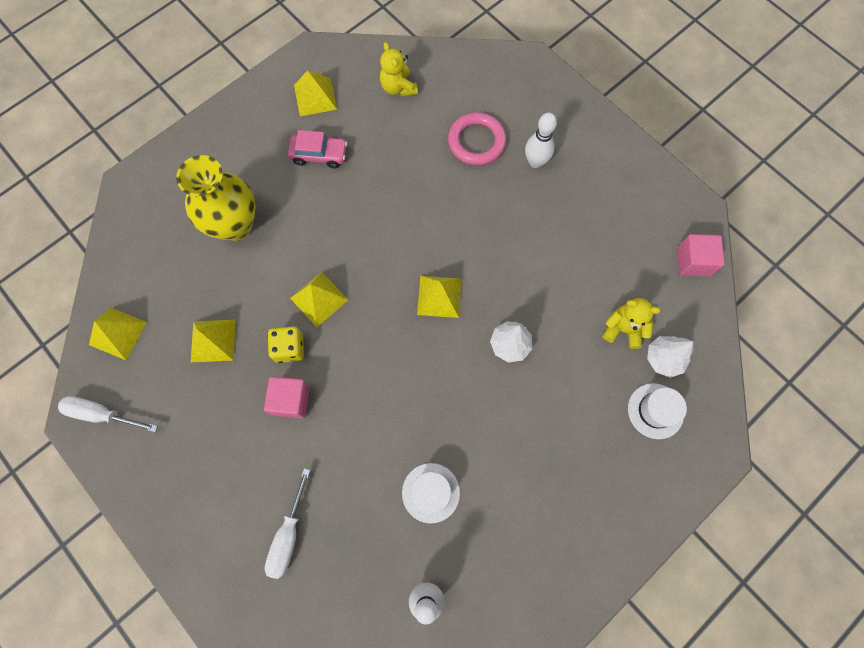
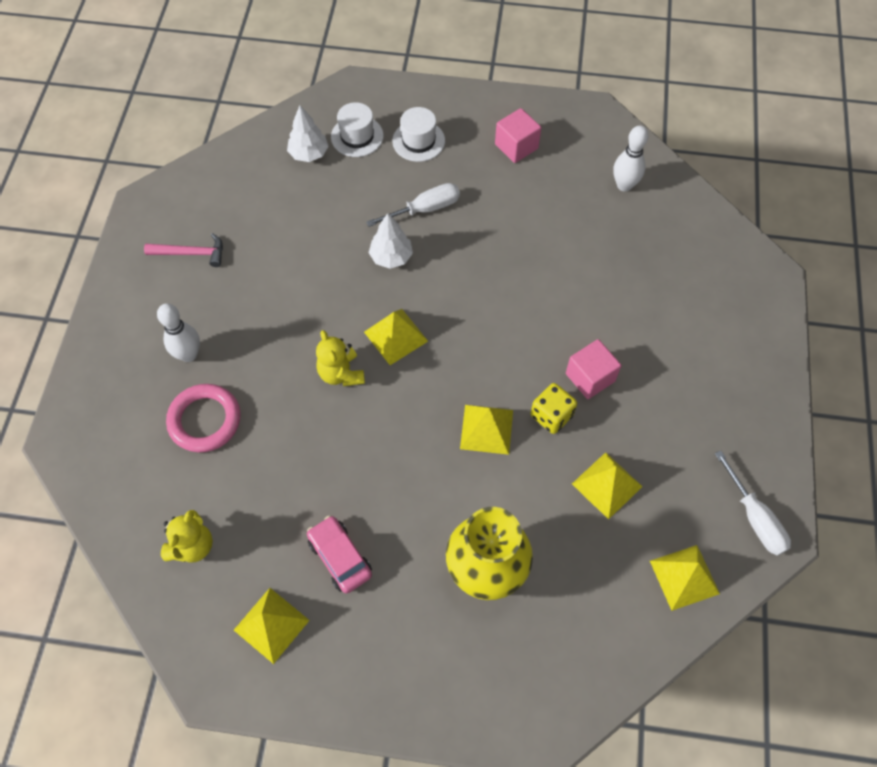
camera: 130 degrees left, 10 degrees down
white screwdriver [265,468,310,579] -> white screwdriver moved to [366,183,460,227]
white hat [402,463,460,523] -> white hat moved to [392,107,445,162]
yellow teddy bear [602,298,661,349] -> yellow teddy bear moved to [316,330,365,386]
pink cube [677,234,725,276] -> pink cube moved to [495,108,541,163]
none -> pink hammer [144,233,223,267]

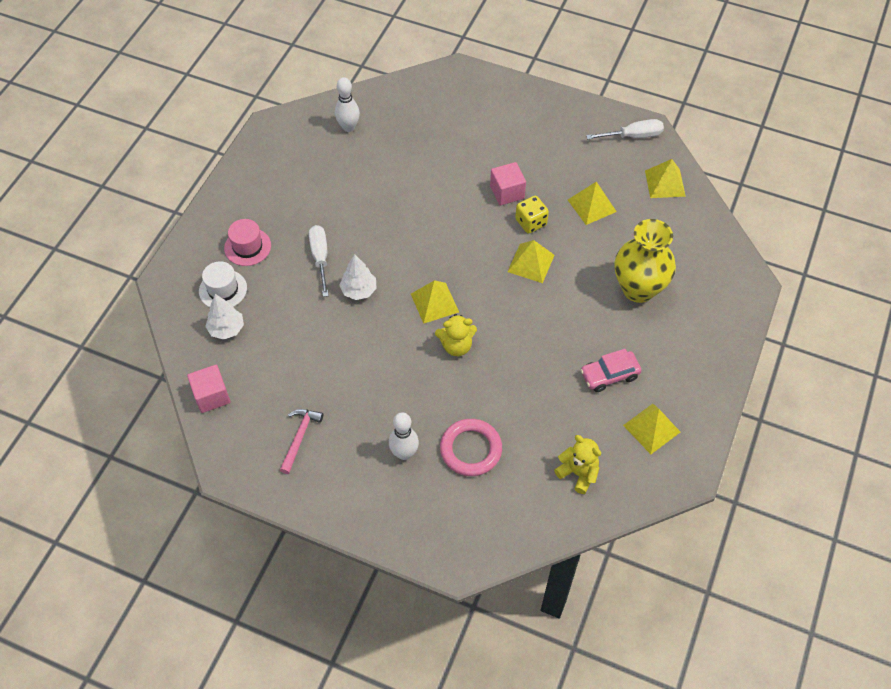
camera: 75 degrees left, 5 degrees down
white hat [392,107,445,162] -> pink hat [224,219,271,266]
pink cube [495,108,541,163] -> pink cube moved to [187,365,230,413]

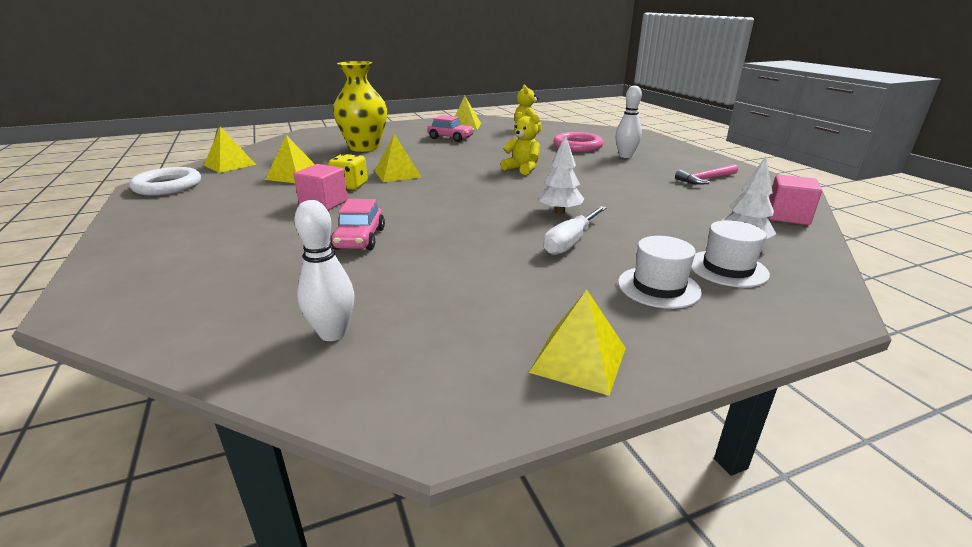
camera: 135 degrees left, 30 degrees down
pink hat [224,219,271,266] -> white hat [618,236,702,309]
yellow pyramid [411,280,459,324] -> yellow pyramid moved to [529,289,626,396]
white screwdriver [586,119,664,139] -> white ring [129,167,201,195]
none -> pink car [331,199,385,250]

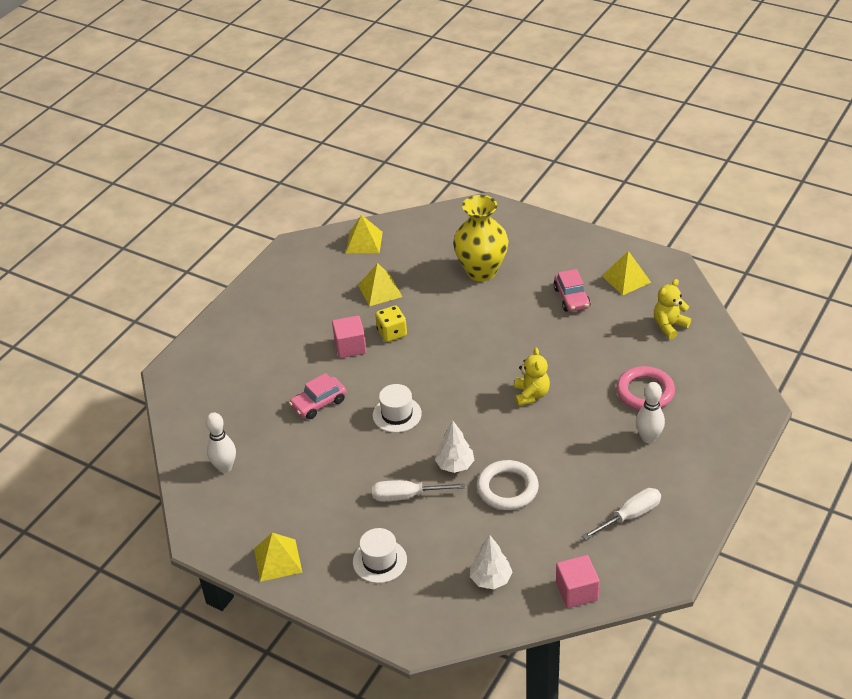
camera: 55 degrees right, 15 degrees up
white ring [129,167,201,195] -> white ring moved to [477,460,539,510]
yellow pyramid [375,134,421,182] -> none
pink hammer [675,164,738,185] -> white screwdriver [582,488,661,540]
white hat [691,220,770,287] -> white hat moved to [373,384,422,433]

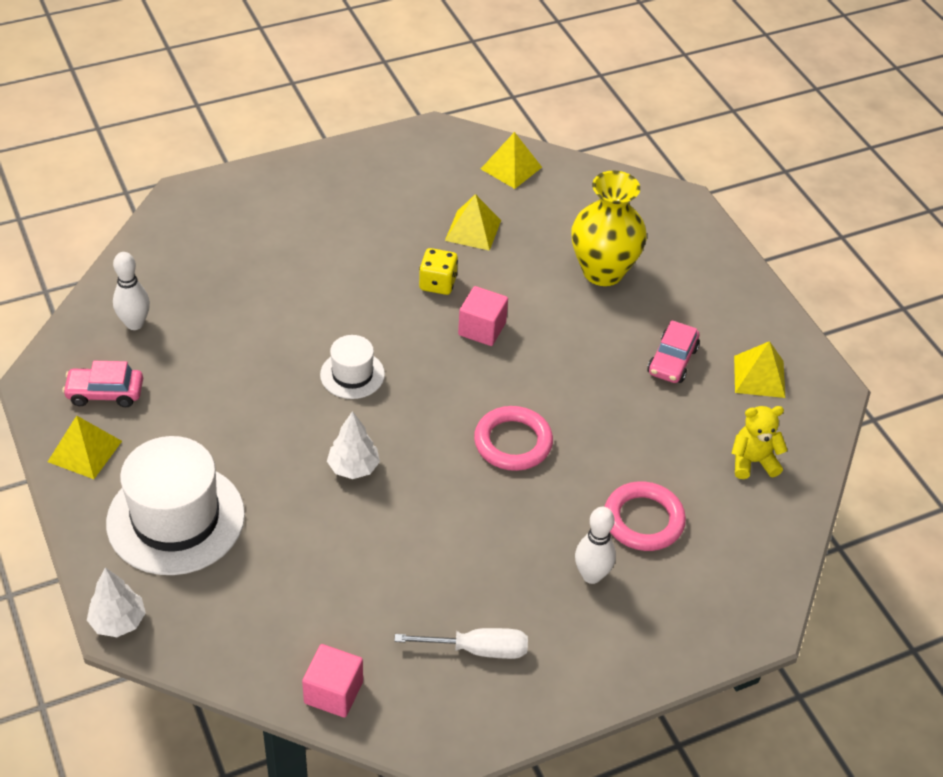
camera: 30 degrees right, 5 degrees up
pink car [289,373,347,419] -> pink car moved to [62,361,143,407]
pink cube [332,316,367,358] -> pink cube moved to [458,286,508,346]
white hat [353,528,407,583] -> white hat [106,436,245,575], size x1.94
white screwdriver [372,480,465,502] -> none
white tree [470,535,513,589] -> white tree moved to [87,567,146,637]
white ring [477,460,539,510] -> none
yellow teddy bear [514,347,550,406] -> pink ring [474,406,553,471]

